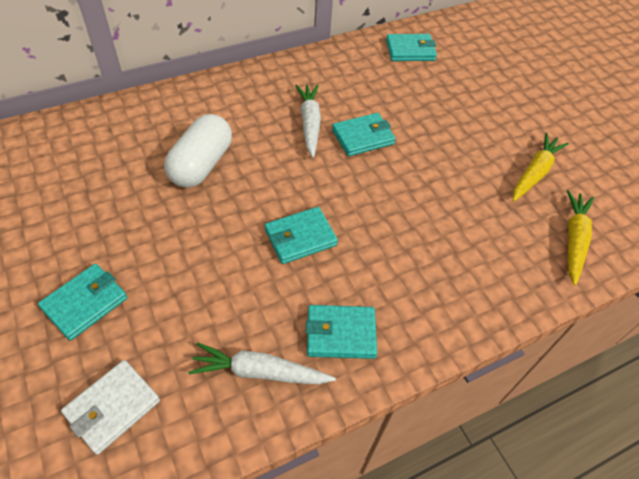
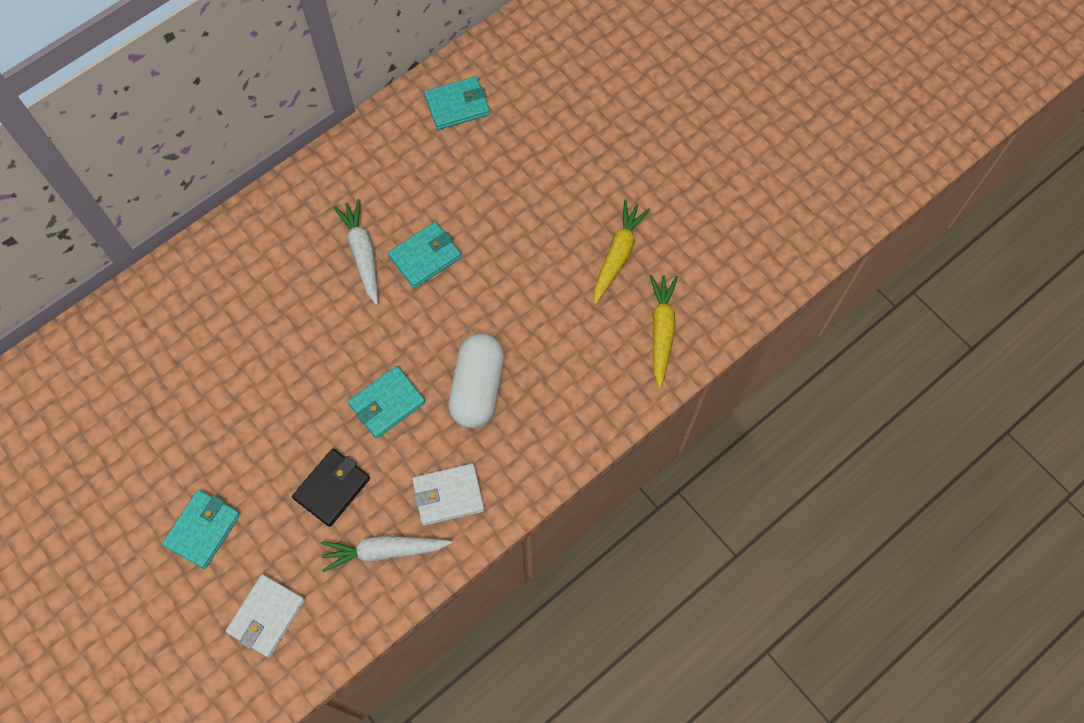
camera: 10 degrees left, 15 degrees up
white capsule [164,114,232,188] -> white capsule moved to [449,333,504,428]
turquoise wallet [306,305,377,359] -> white wallet [412,463,485,526]
none -> black wallet [292,448,370,527]

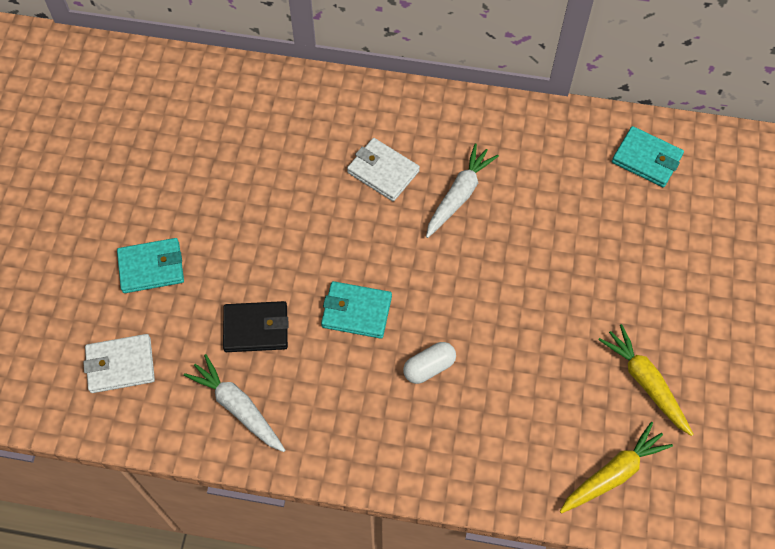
camera: 50 degrees right, 5 degrees down
turquoise wallet [388,222,461,288] -> none
white wallet [412,463,485,526] -> white wallet moved to [347,138,420,201]
white capsule [449,333,504,428] -> white capsule [403,342,456,384], size x0.56
yellow carrot [594,200,650,304] -> yellow carrot turned 105 degrees counterclockwise [598,324,694,436]

